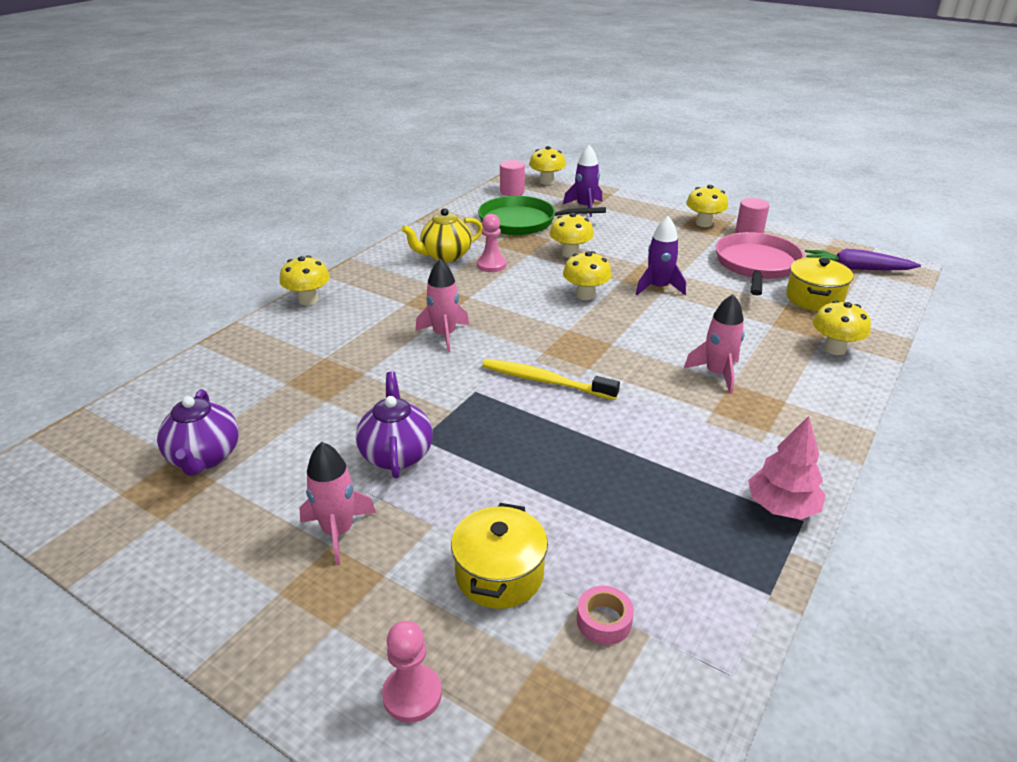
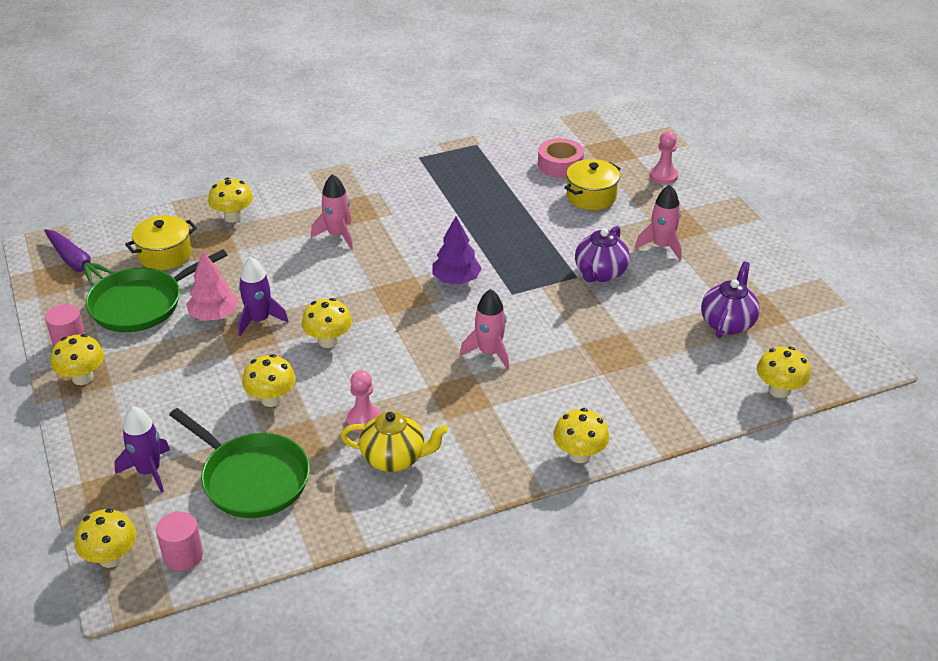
camera: 145 degrees left, 5 degrees up
yellow toothbrush [482,359,620,400] -> purple tree [432,216,482,284]
pink tape [577,586,634,645] -> pink tape [538,138,584,178], size x1.60
pink pan [716,232,804,296] -> green pan [86,249,228,332]
pink tree [748,416,826,520] -> pink tree moved to [186,251,238,321]
none -> yellow mushroom [757,347,810,398]

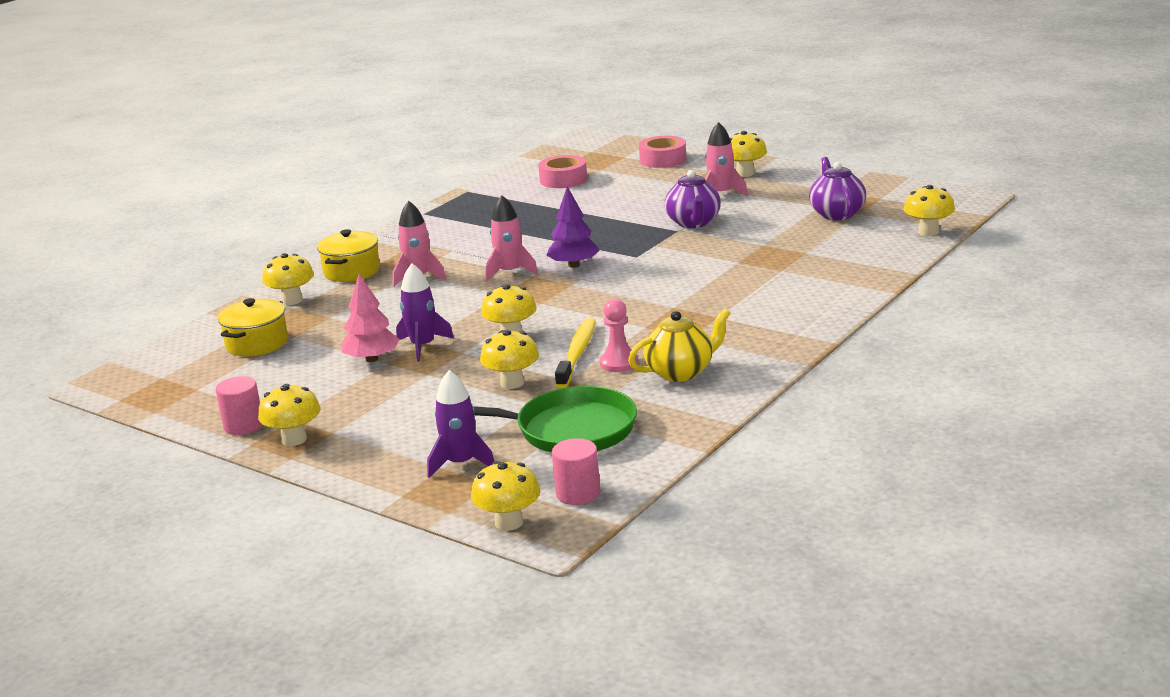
camera: 30 degrees left, 15 degrees down
purple carrot [44,229,114,285] -> none
green pan [86,249,228,332] -> none
pink rocket [460,289,509,370] -> pink rocket moved to [485,195,538,282]
yellow mushroom [554,408,609,463] -> yellow mushroom moved to [730,131,767,177]
yellow pot [564,159,621,210] -> yellow pot moved to [317,229,380,282]
pink pawn [650,131,678,184] -> pink tape [639,136,686,168]
none -> yellow toothbrush [555,318,596,388]

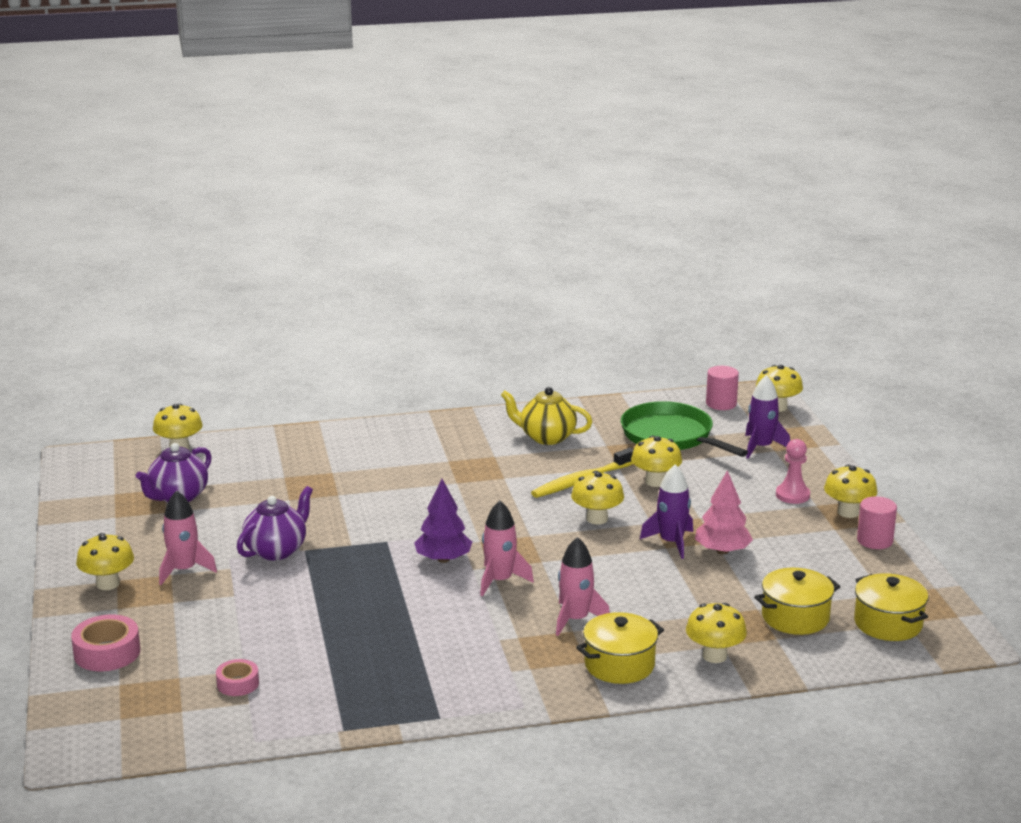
camera: 140 degrees left, 0 degrees up
pink tape [538,155,587,188] -> pink tape [216,659,259,696], size x0.62
pink pawn [600,299,638,372] -> pink pawn moved to [776,439,810,504]
none -> yellow pot [854,573,928,641]

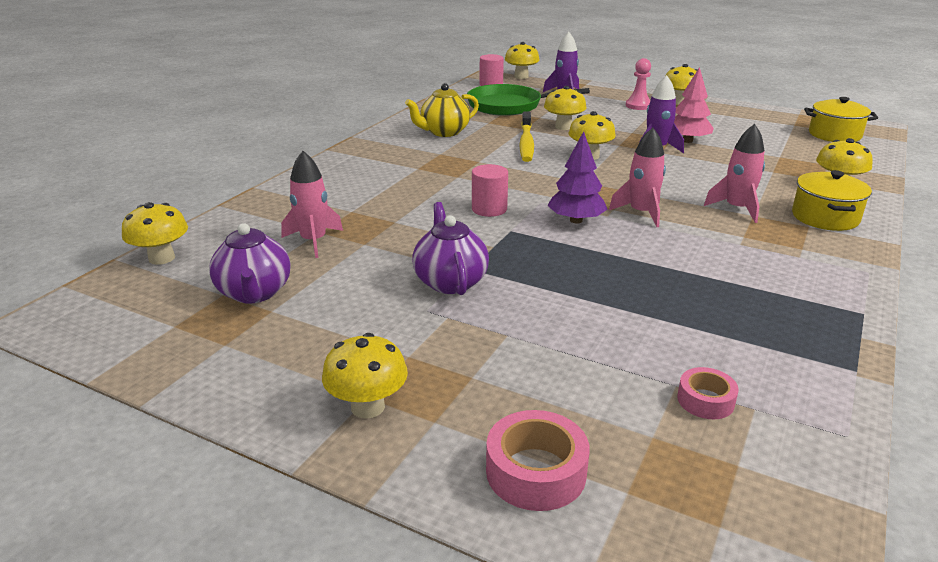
camera: 50 degrees left, 5 degrees up
pink rocket [159,491,217,585] -> pink rocket moved to [281,151,343,258]
yellow pot [754,568,841,635] -> none
pink cylinder [857,496,897,549] -> pink cylinder moved to [472,164,508,217]

